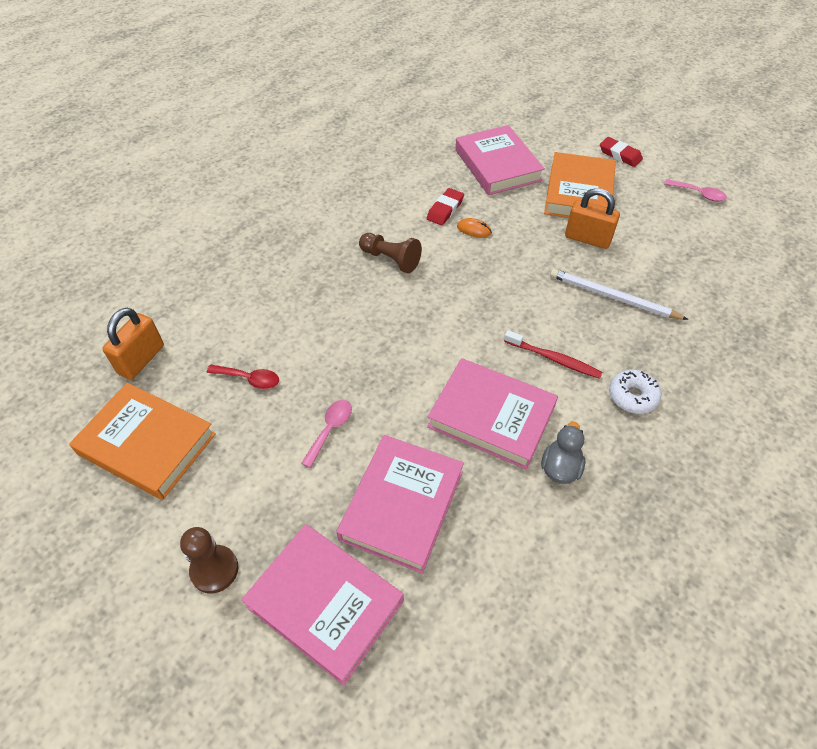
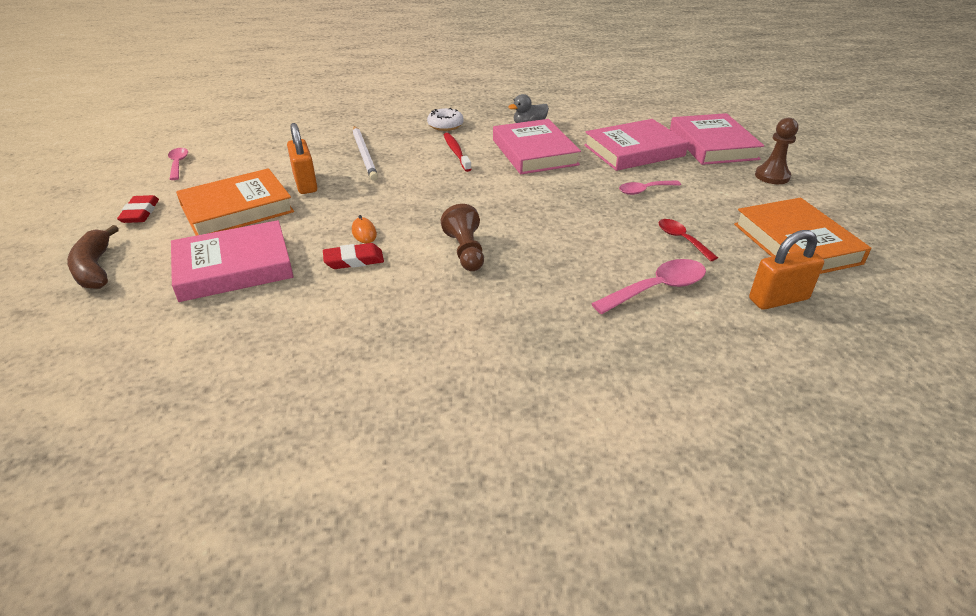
camera: 135 degrees left, 15 degrees down
pink book [455,125,545,195] -> pink book turned 45 degrees clockwise [171,220,294,302]
none -> brown banana [67,225,119,289]
none -> pink spoon [591,259,706,314]

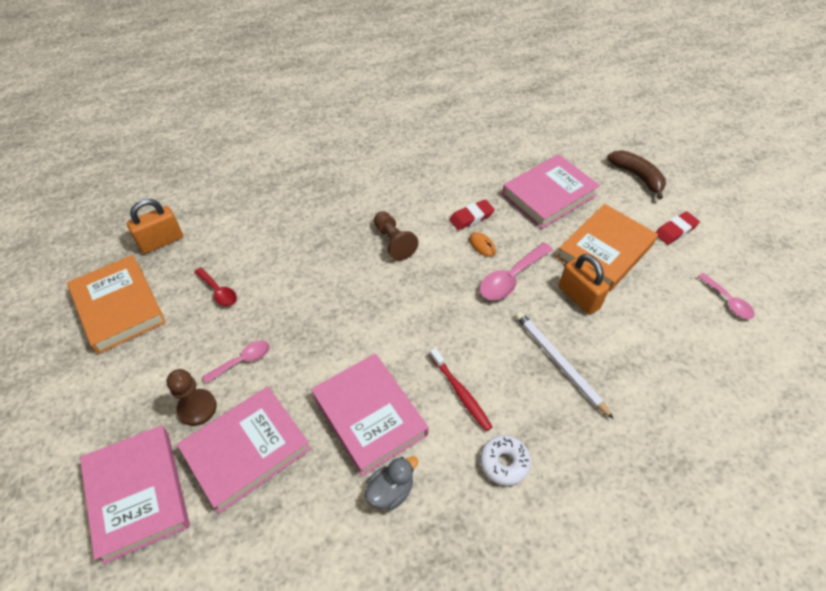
camera: 165 degrees right, 15 degrees up
red eraser [117,195,159,223] -> red eraser turned 75 degrees clockwise [655,211,700,245]
pink spoon [591,259,706,314] -> pink spoon moved to [479,243,553,300]
brown pawn [755,118,798,184] -> brown pawn moved to [167,369,217,426]

